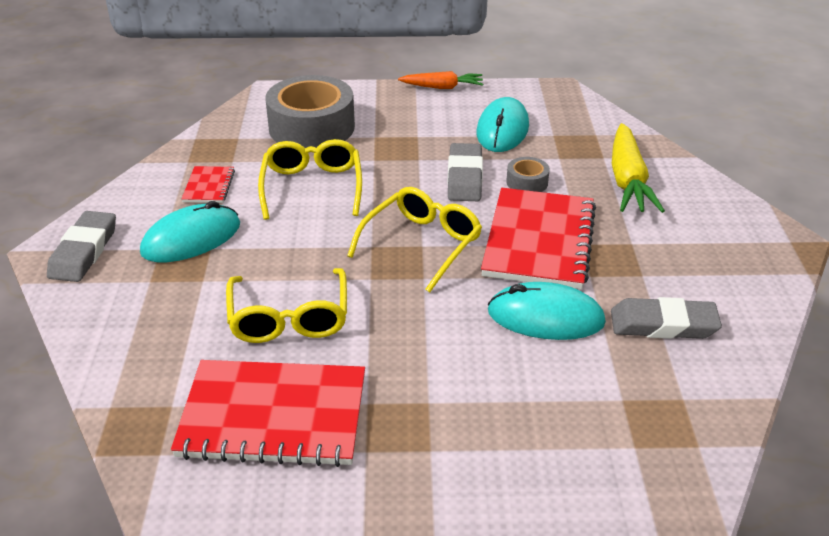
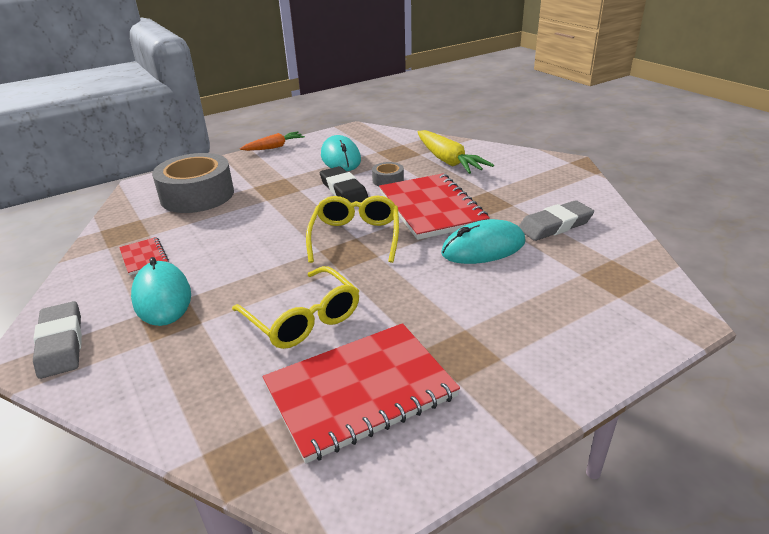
camera: 30 degrees left, 5 degrees down
turquoise mouse [140,201,240,262] -> turquoise mouse turned 45 degrees counterclockwise [131,257,191,326]
yellow glasses [258,139,362,220] -> none
grey eraser [447,143,483,201] -> black eraser [320,166,368,203]

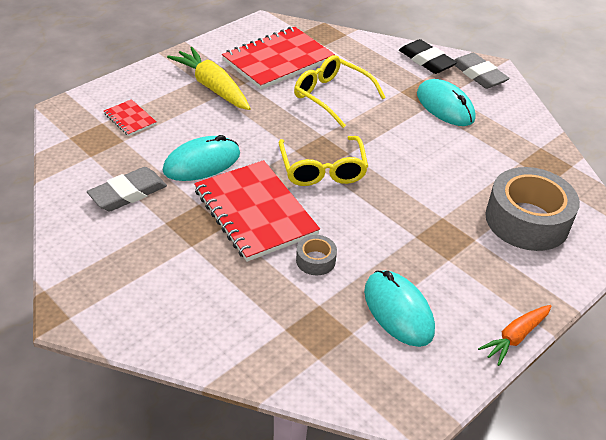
camera: 165 degrees right, 10 degrees up
red notebook [119,237,169,275] -> red notebook moved to [104,99,157,136]
black eraser [320,166,368,203] -> black eraser moved to [399,39,457,74]
yellow carrot [418,130,494,174] -> yellow carrot moved to [167,47,251,110]

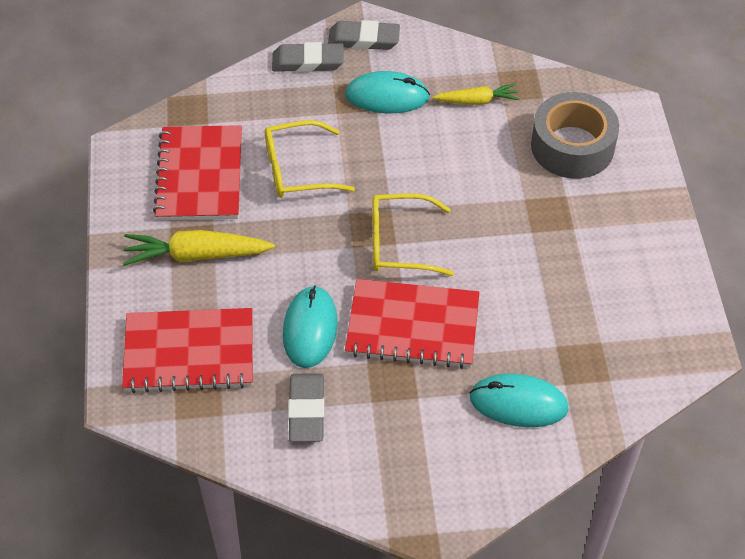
camera: 50 degrees left, 10 degrees up
red notebook [104,99,157,136] -> red notebook [122,308,253,393], size x2.20
yellow glasses [279,136,368,186] -> yellow glasses turned 150 degrees clockwise [373,193,454,276]
grey tape [296,235,337,275] -> none
turquoise mouse [364,270,435,347] -> turquoise mouse moved to [470,373,569,427]
black eraser [399,39,457,74] -> grey eraser [272,42,344,72]
orange carrot [478,305,552,366] -> none
none -> yellow carrot [432,84,519,105]

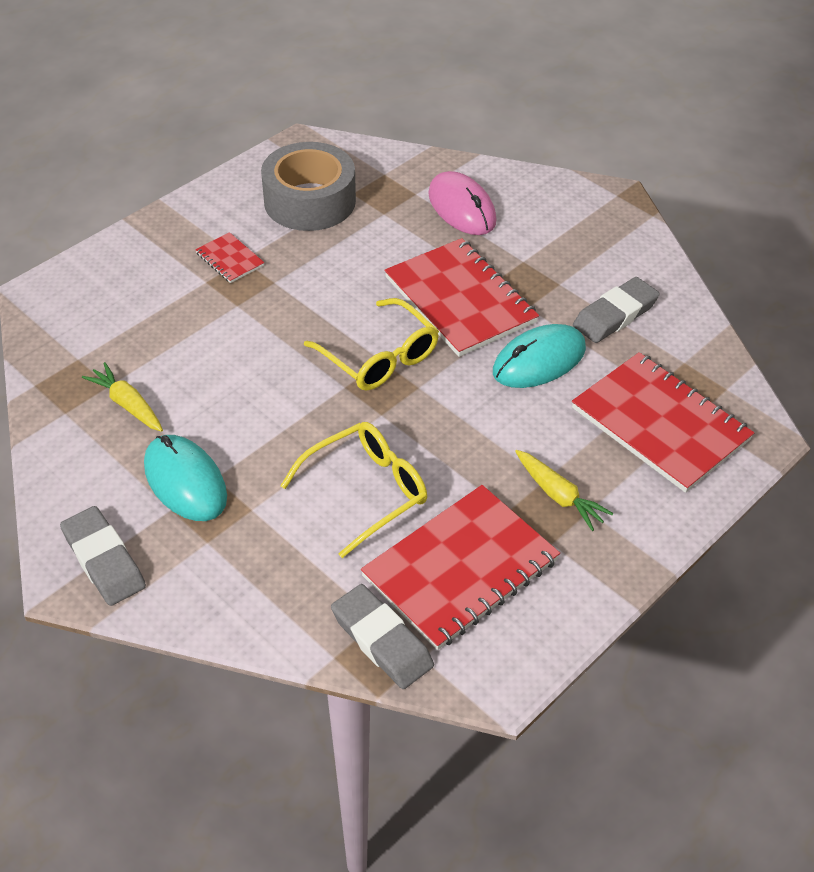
camera: 130 degrees left, 5 degrees down
yellow carrot [123,230,275,266] -> yellow carrot [515,450,614,531], size x0.62
yellow glasses [265,120,355,198] -> yellow glasses turned 75 degrees counterclockwise [280,422,427,558]
grey eraser [272,42,344,72] -> grey eraser moved to [331,584,434,689]
turquoise mouse [470,373,569,427] -> pink mouse [428,171,496,235]
grey tape [531,92,619,179] -> grey tape moved to [261,142,356,231]
none -> red notebook [195,232,265,283]

